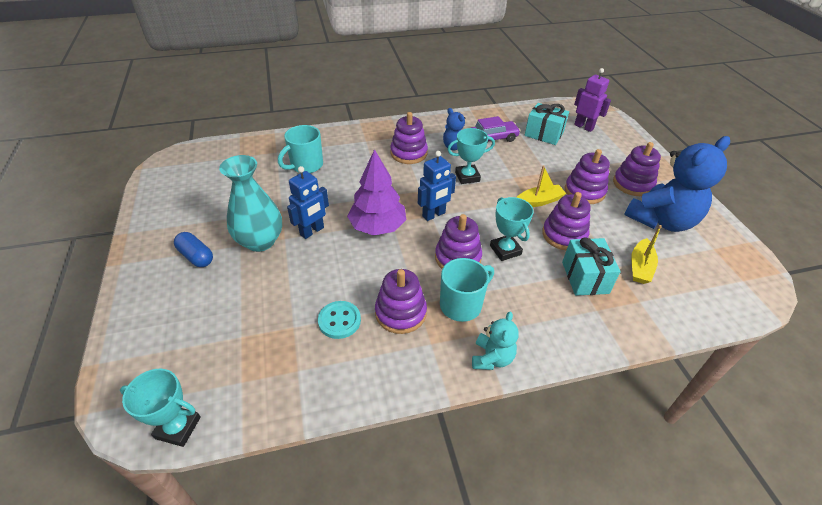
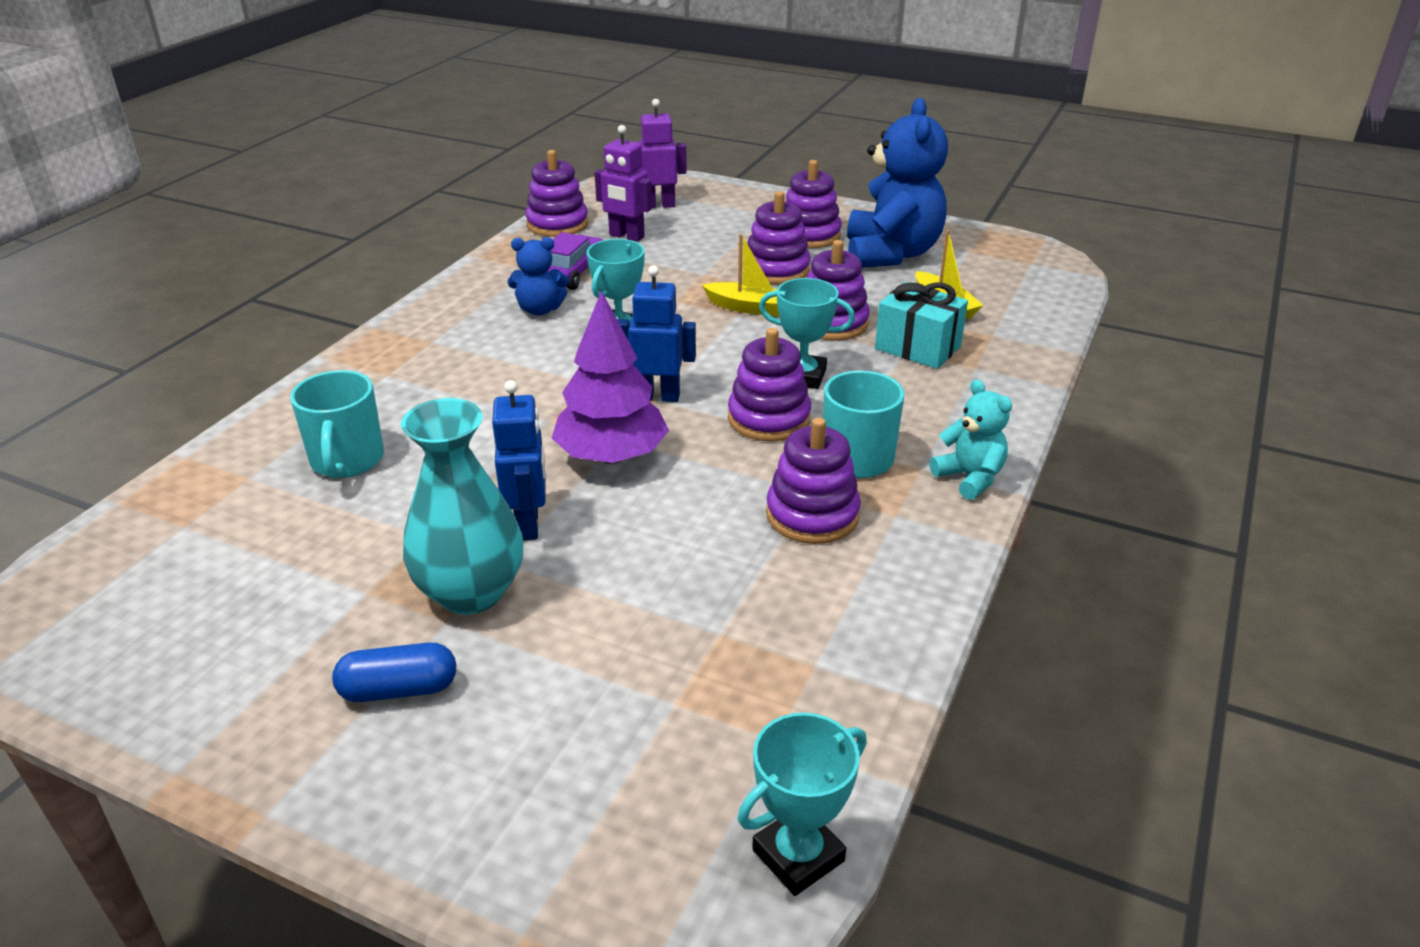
camera: 50 degrees left, 10 degrees down
turquoise button [318,301,361,339] -> none
purple stacking toy [390,112,428,164] -> purple stacking toy moved to [525,150,588,237]
blue robot [418,151,456,221] -> blue robot turned 90 degrees counterclockwise [618,265,696,402]
yellow boat [516,165,566,207] -> yellow boat turned 90 degrees clockwise [702,234,779,316]
turquoise gift [524,103,569,145] -> purple robot [595,125,652,242]

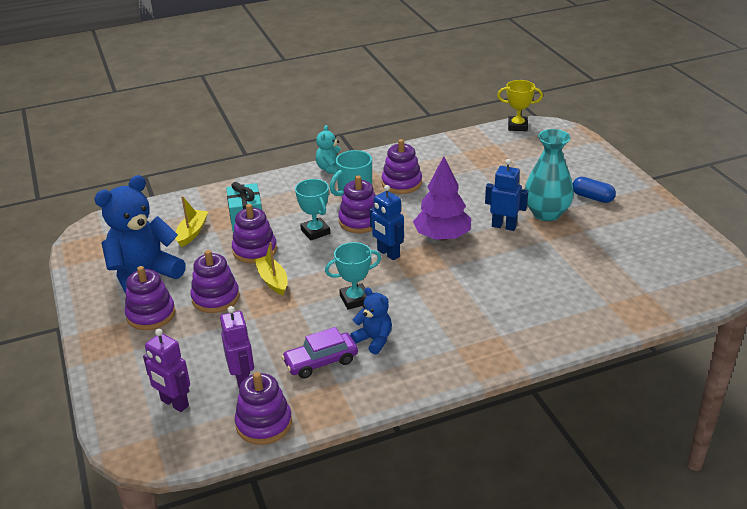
camera: 135 degrees left, 0 degrees up
turquoise mug [290,370,384,479] -> none
blue robot [492,380,545,540] -> blue robot turned 75 degrees clockwise [485,159,528,231]
turquoise trophy [738,713,867,896] -> yellow trophy [497,80,543,131]

